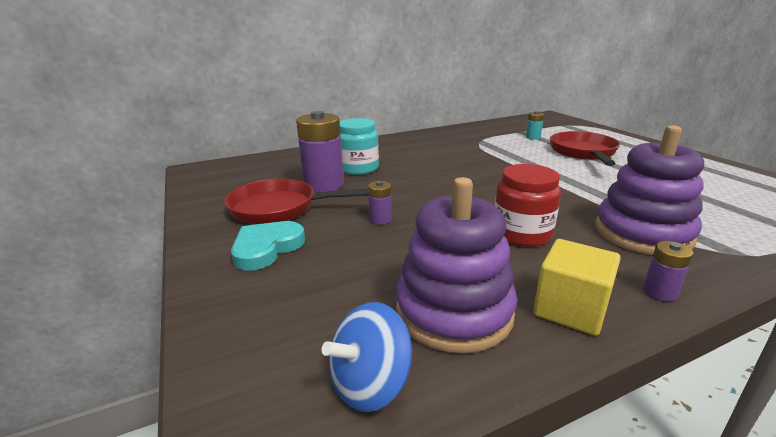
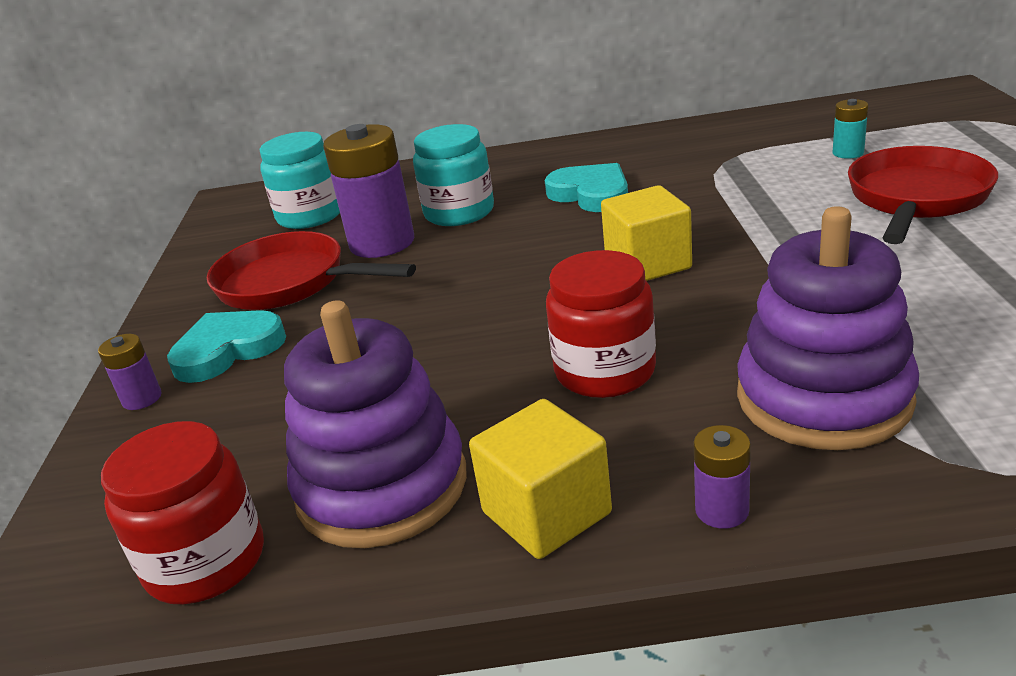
camera: 25 degrees right, 5 degrees up
blue spinning top [322,302,412,412] -> red jar [101,421,264,604]
purple battery [368,181,392,225] -> purple battery moved to [98,334,162,410]
none -> turquoise jar [260,132,340,229]
none -> turquoise heart [545,163,628,212]
none -> yellow cube [601,185,692,281]

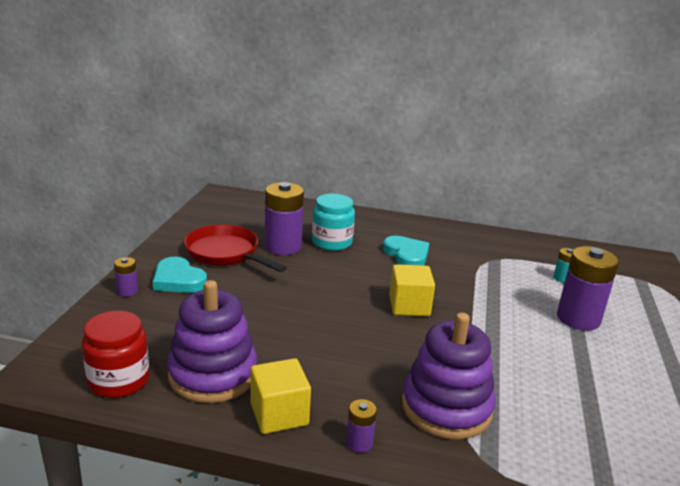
camera: 10 degrees right, 5 degrees down
turquoise heart [167,310,286,383] -> turquoise heart turned 120 degrees counterclockwise [153,257,207,293]
turquoise jar [260,132,340,229] -> none
red jar [546,250,656,398] -> none
red pan [848,146,998,244] -> purple battery [557,246,619,331]

